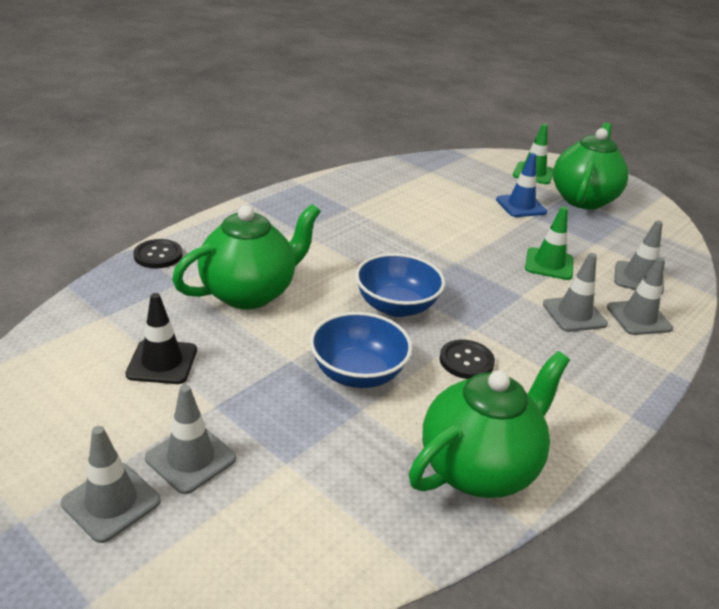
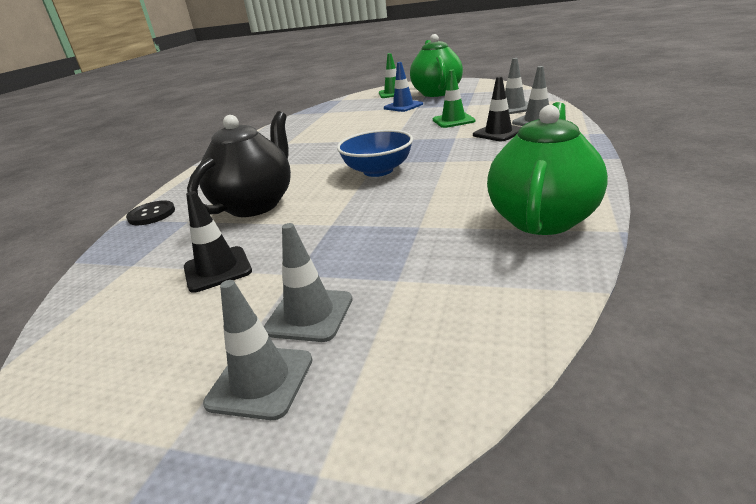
camera: 20 degrees left, 5 degrees down
green teapot [172,204,321,309] -> black teapot [187,111,291,217]
blue bowl [310,312,412,388] -> none
black button [439,339,495,379] -> none
grey traffic cone [543,253,608,332] -> black traffic cone [473,76,521,141]

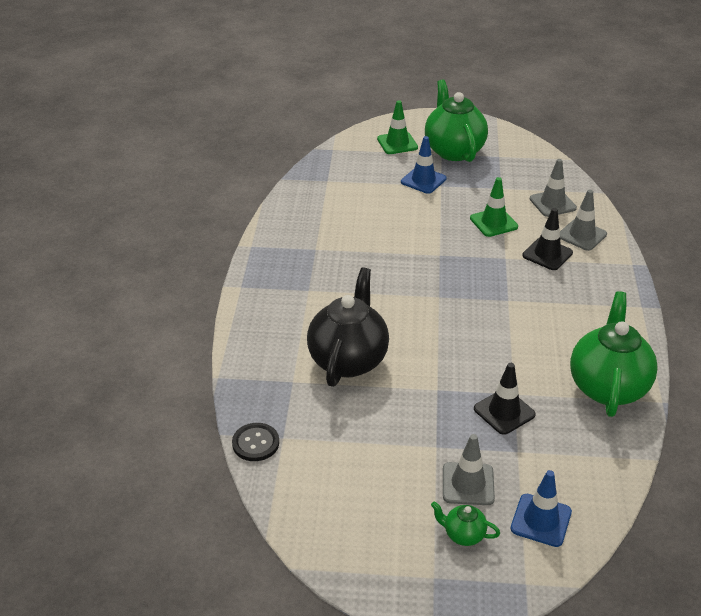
camera: 15 degrees left, 10 degrees up
black button [126,201,175,225] -> black button moved to [232,423,279,461]
black traffic cone [184,191,252,293] -> black traffic cone moved to [474,363,536,435]
grey traffic cone [203,280,313,420] -> green teapot [431,501,500,546]
blue bowl [337,130,413,177] -> none
none -> blue traffic cone [511,470,572,547]

